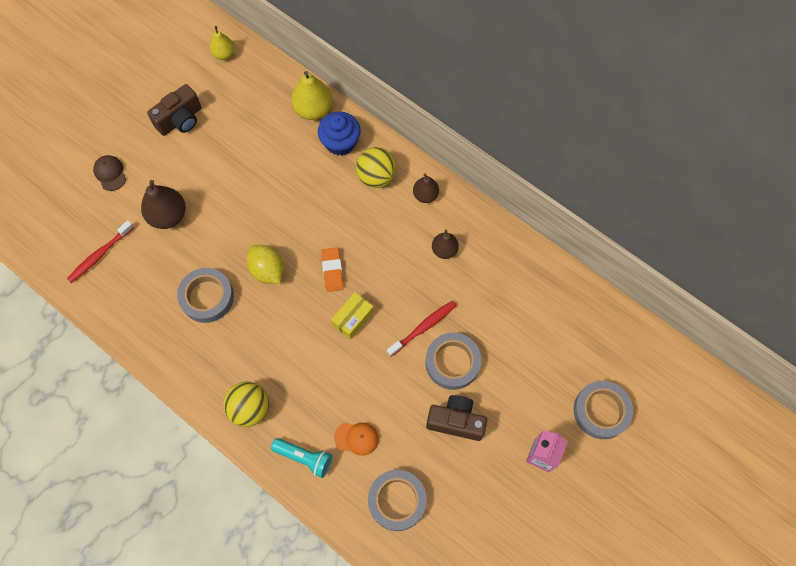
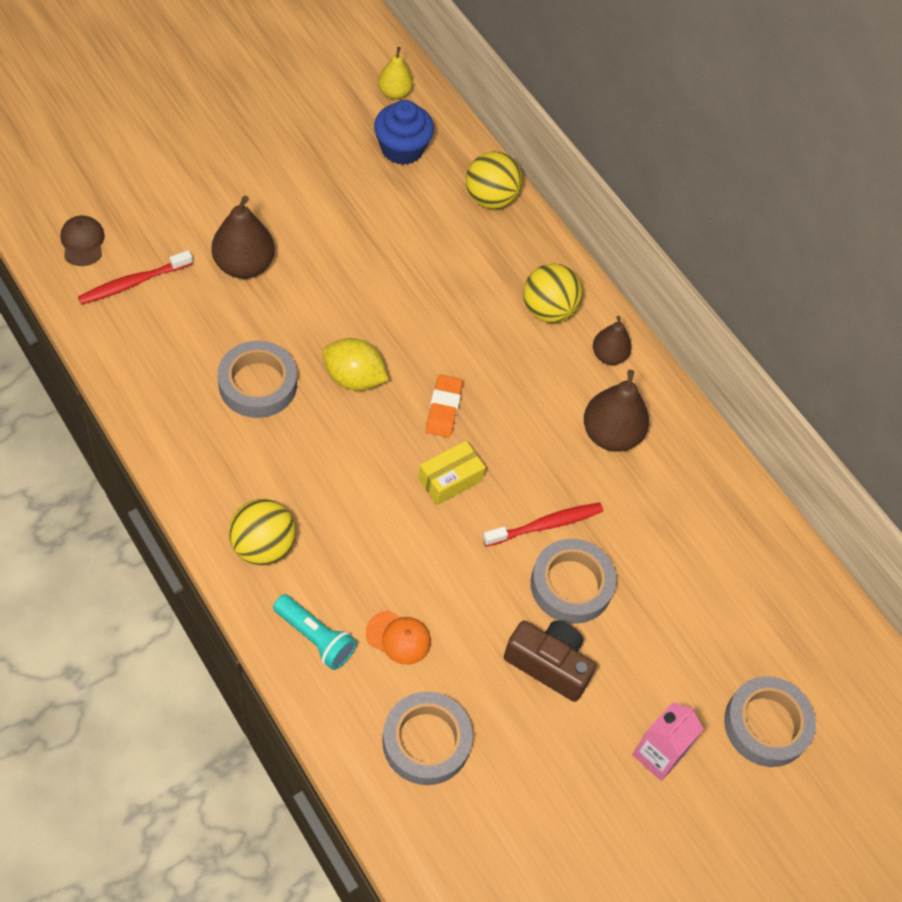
camera: 10 degrees right, 10 degrees down
brown cap [93,155,126,191] -> brown cap moved to [61,216,105,266]
brown camera [147,84,202,136] -> none
yellow lemon [246,245,284,284] -> yellow lemon turned 45 degrees counterclockwise [322,338,389,391]
yellow pear [291,71,332,120] -> yellow ball [466,151,522,209]
blue cupcake [318,112,361,156] -> blue cupcake moved to [374,100,434,165]
brown pear [432,229,459,259] -> brown pear [584,370,649,452], size x1.62

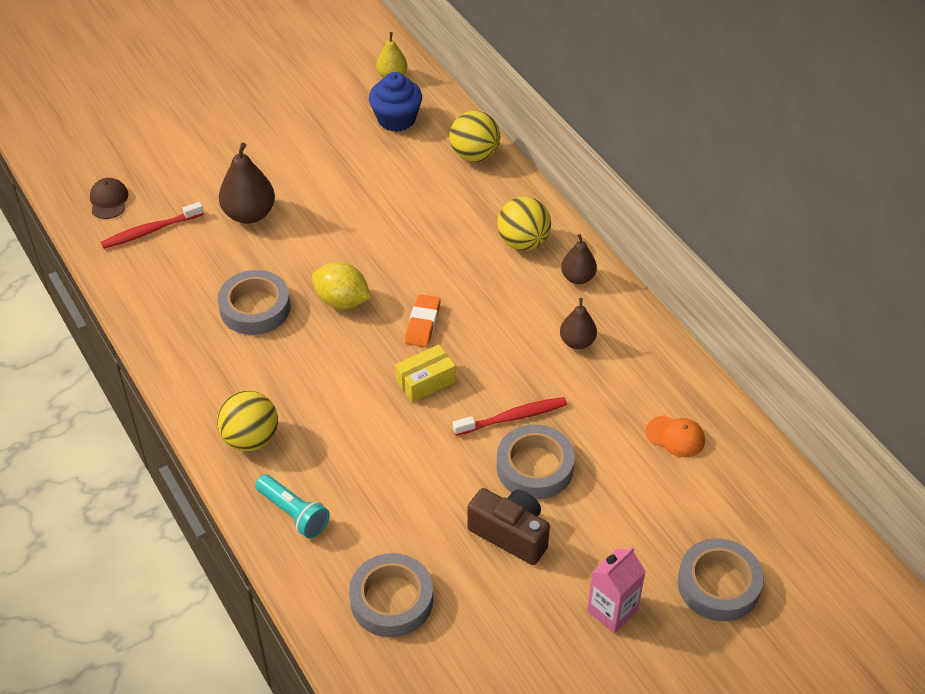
camera: 10 degrees right, 10 degrees down
orange cap [366,610,431,665] -> orange cap moved to [646,415,705,457]
brown pear [584,370,649,452] -> brown pear [560,298,597,349], size x0.62

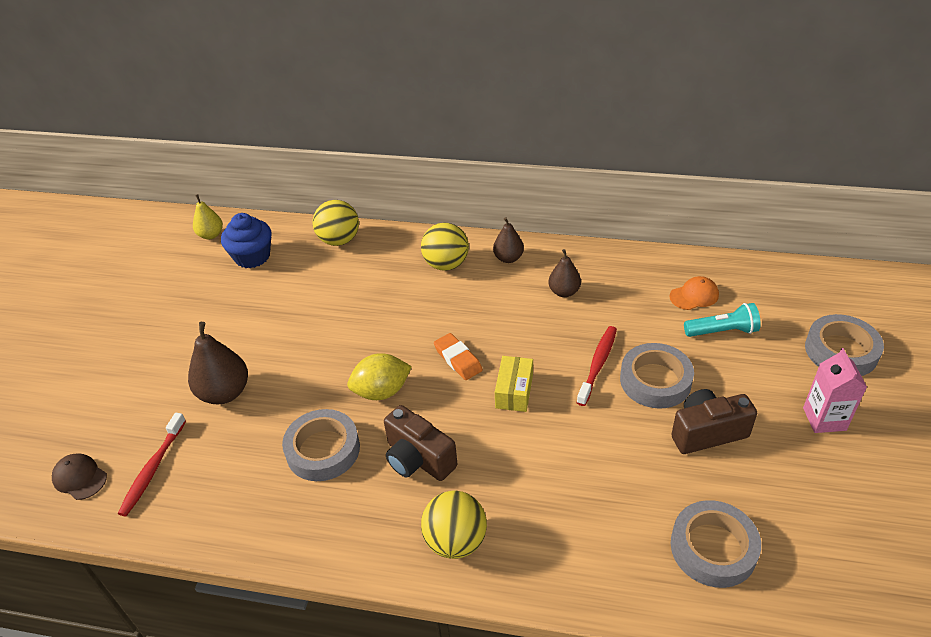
camera: 45 degrees left, 5 degrees down
turquoise flashlight [255,474,330,538] -> turquoise flashlight moved to [684,303,761,337]
none -> brown camera [384,405,457,481]

